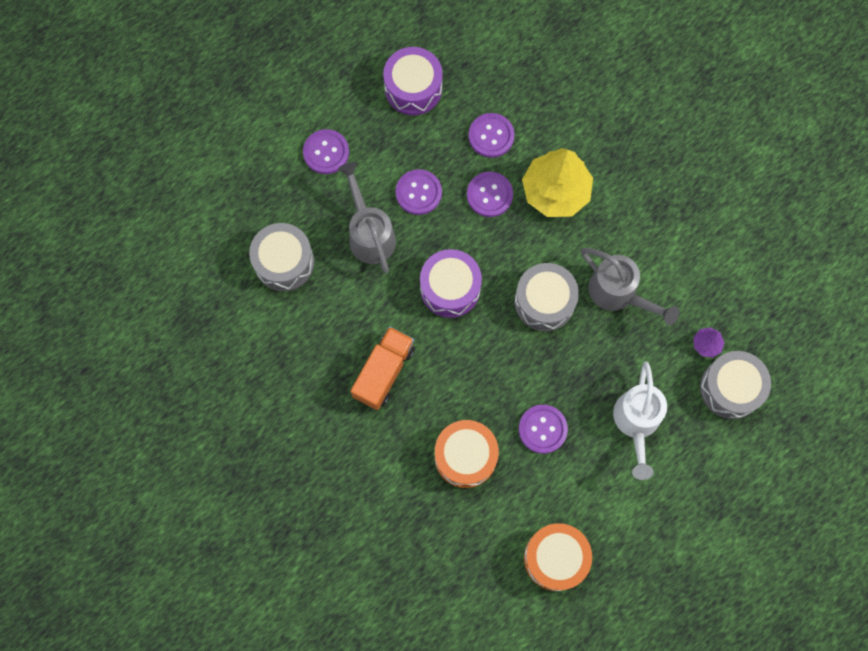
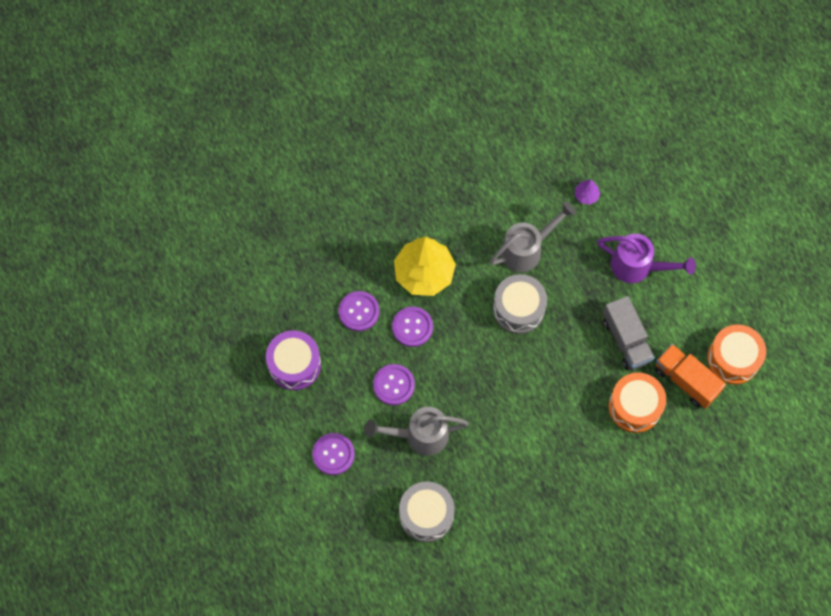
camera: 75 degrees left, 5 degrees down
orange truck [351,326,415,410] -> orange truck moved to [655,344,726,409]
purple drum [420,249,482,318] -> none
purple button [519,405,568,454] -> grey truck [603,296,655,370]
white watering can [613,361,667,480] -> purple watering can [597,234,696,283]
grey drum [700,351,771,419] -> none

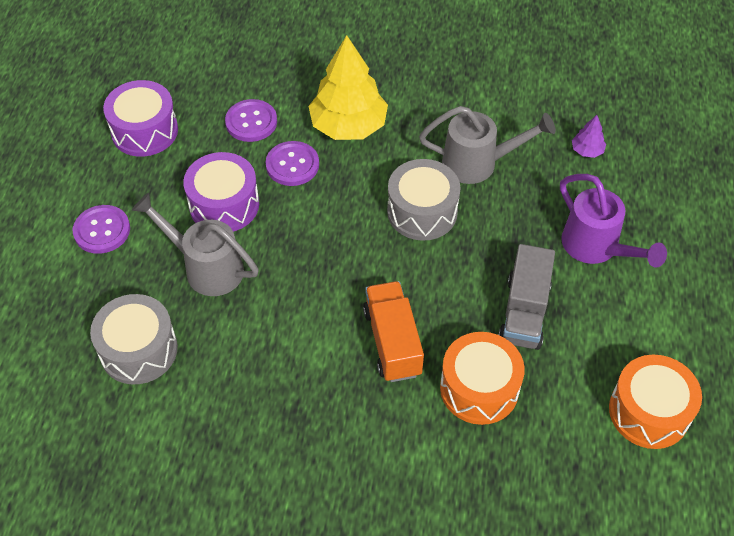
camera: 35 degrees right, 15 degrees down
purple button [373,364,415,405] -> purple drum [183,152,259,232]
orange truck [655,344,726,409] -> orange truck moved to [363,281,424,382]

